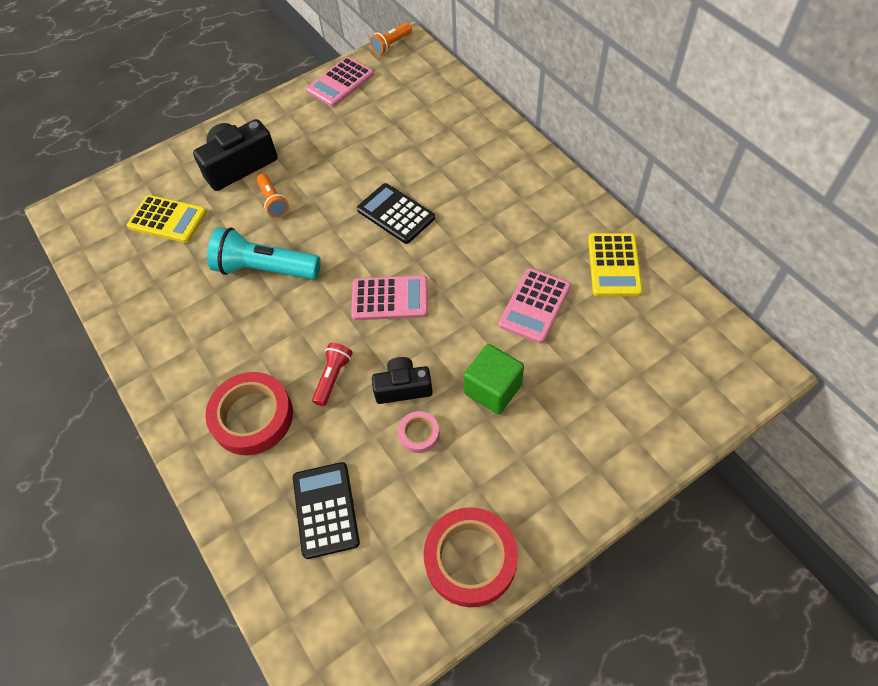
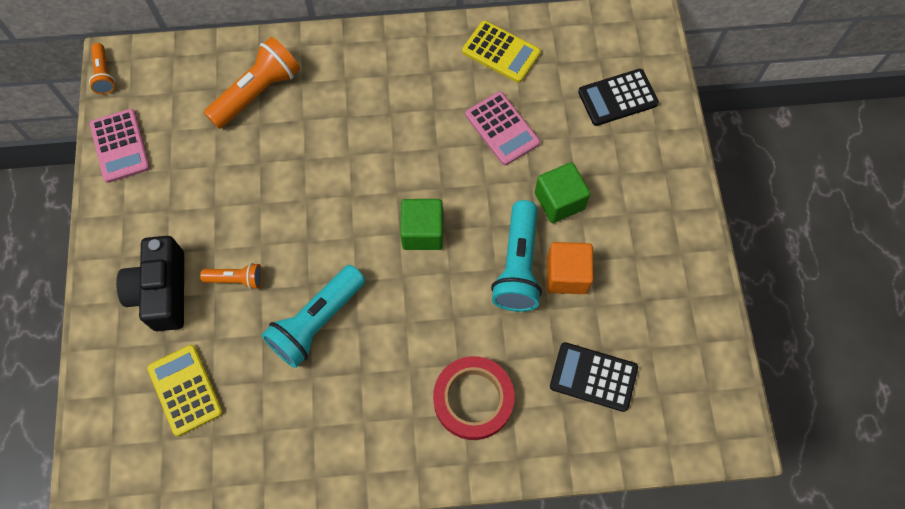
camera: 65 degrees left, 10 degrees up
yellow calculator [127,195,207,243] -> yellow calculator turned 75 degrees counterclockwise [147,345,223,436]
red flashlight [312,343,353,406] -> none
pink calculator [351,275,428,320] -> green cube [400,199,443,250]
black calculator [357,183,435,244] -> black calculator moved to [578,69,659,126]
black camera [372,357,433,404] -> turquoise flashlight [491,200,542,312]
pink tape [398,411,439,453] -> orange cube [547,242,593,294]
red tape [424,507,518,607] -> none
none -> orange flashlight [204,37,300,129]

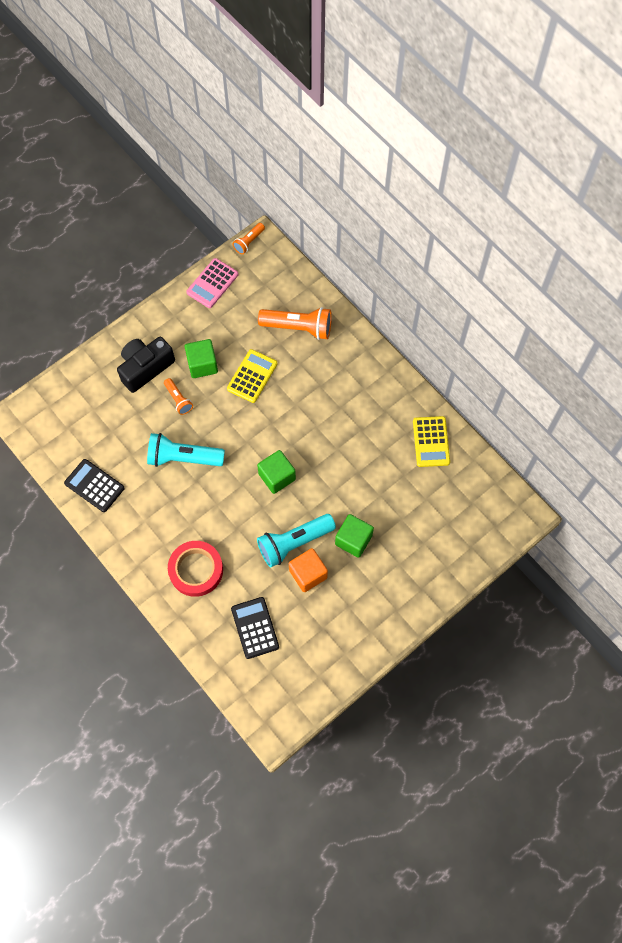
camera: 55 degrees right, 0 degrees up
yellow calculator [147,345,223,436] -> yellow calculator moved to [227,349,277,403]
pink calculator [465,92,540,165] -> none
black calculator [578,69,659,126] -> black calculator moved to [64,459,125,512]
none -> green cube [185,339,218,378]

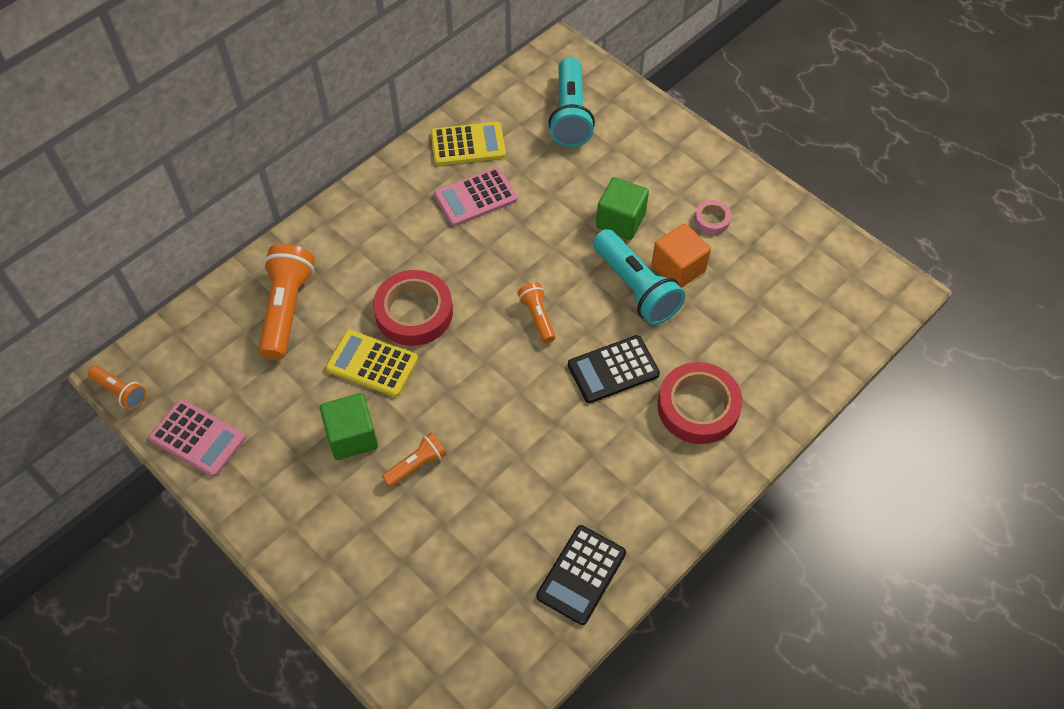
camera: 95 degrees left, 10 degrees down
black camera [117,337,175,393] -> none
turquoise flashlight [147,433,225,467] -> turquoise flashlight moved to [548,57,595,147]
black calculator [231,597,279,659] -> black calculator moved to [568,335,660,403]
green cube [257,450,296,494] -> orange flashlight [517,282,555,343]
none -> red tape [373,270,453,346]
none -> pink calculator [434,167,518,226]
none -> pink tape [694,200,731,234]

